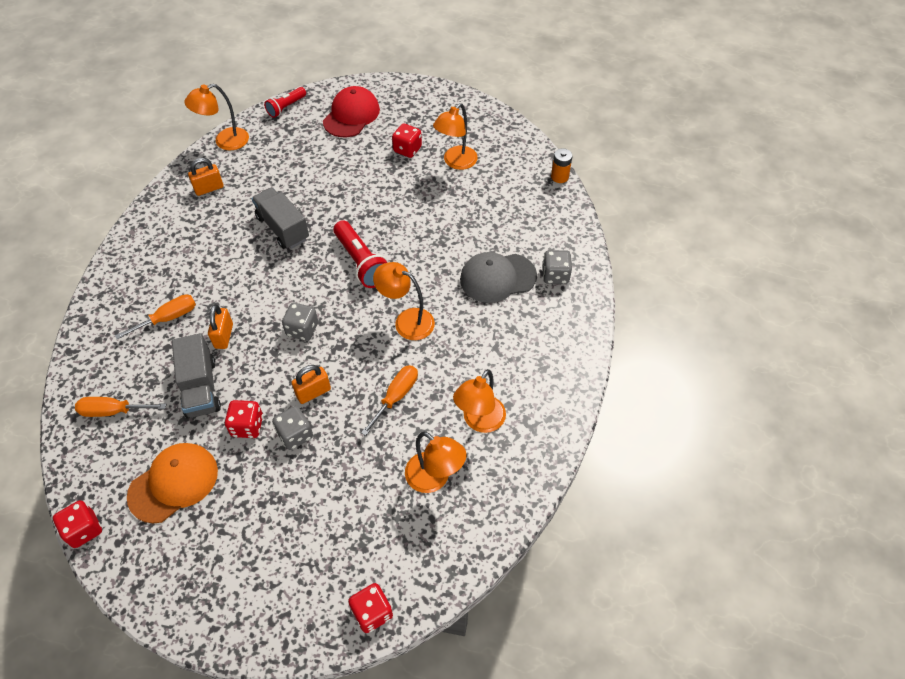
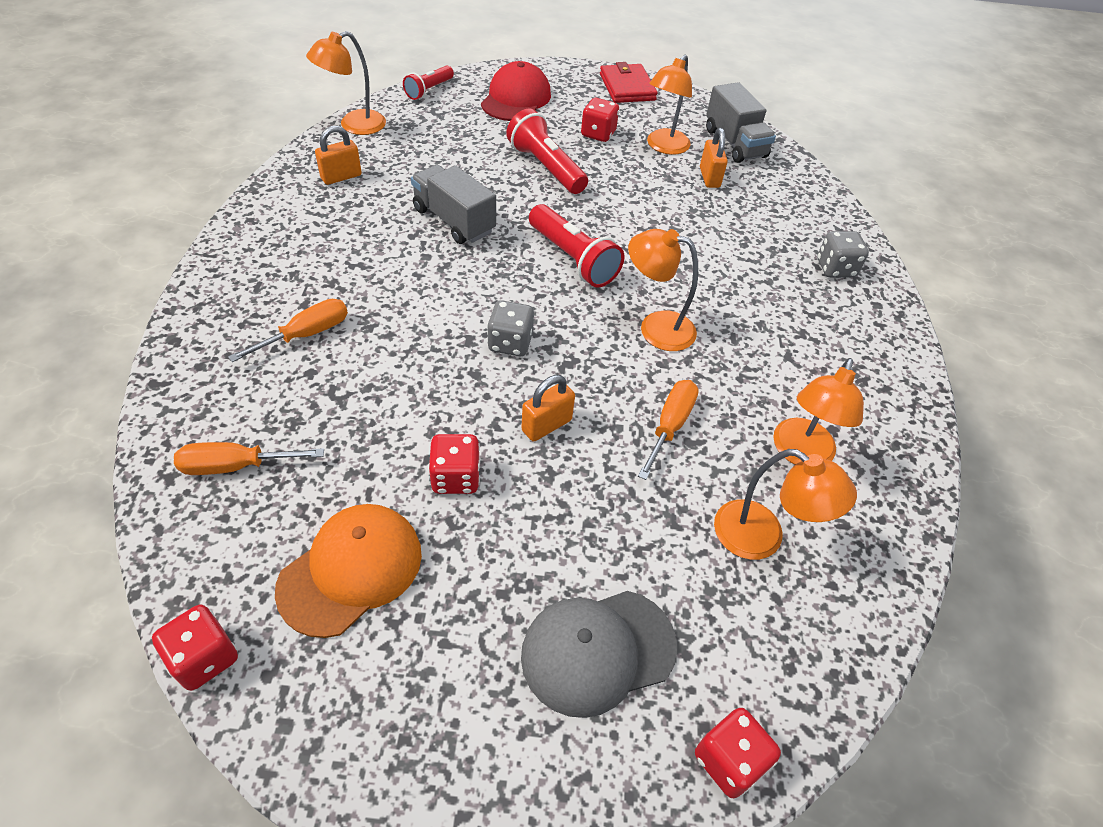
camera: 10 degrees left, 5 degrees down
grey truck [172,333,221,419] -> grey truck moved to [706,82,776,163]
orange padlock [208,305,233,349] -> orange padlock moved to [700,128,728,188]
grey dice [272,406,313,450] -> none
grey cap [460,252,537,303] -> grey cap moved to [521,591,677,718]
orange battery [551,149,573,183] -> none
none -> red flashlight [506,108,588,194]
none -> red wallet [600,62,657,103]

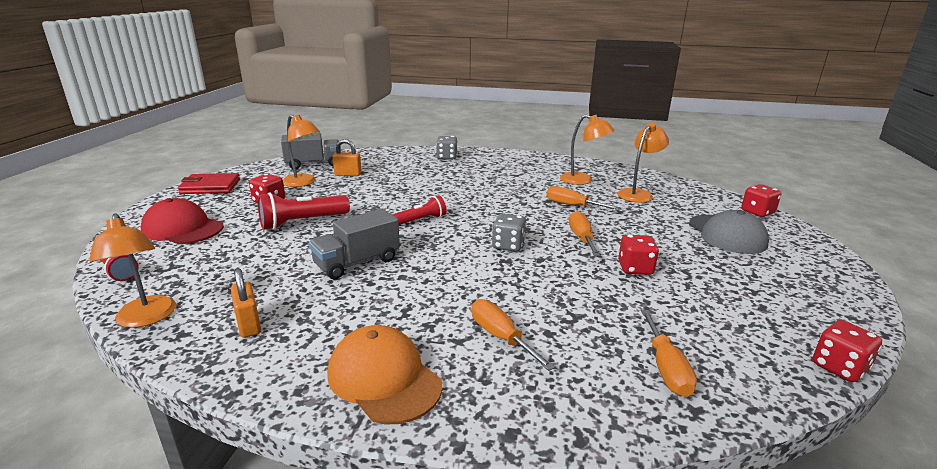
camera: 80 degrees left, 25 degrees down
orange cap [275,504,422,638] -> orange cap moved to [327,325,443,425]
orange padlock [521,375,575,442] -> orange screwdriver [569,211,601,256]
red flashlight [529,204,624,288] -> red flashlight [393,195,446,225], size x0.63
orange lamp [628,229,698,351] -> none

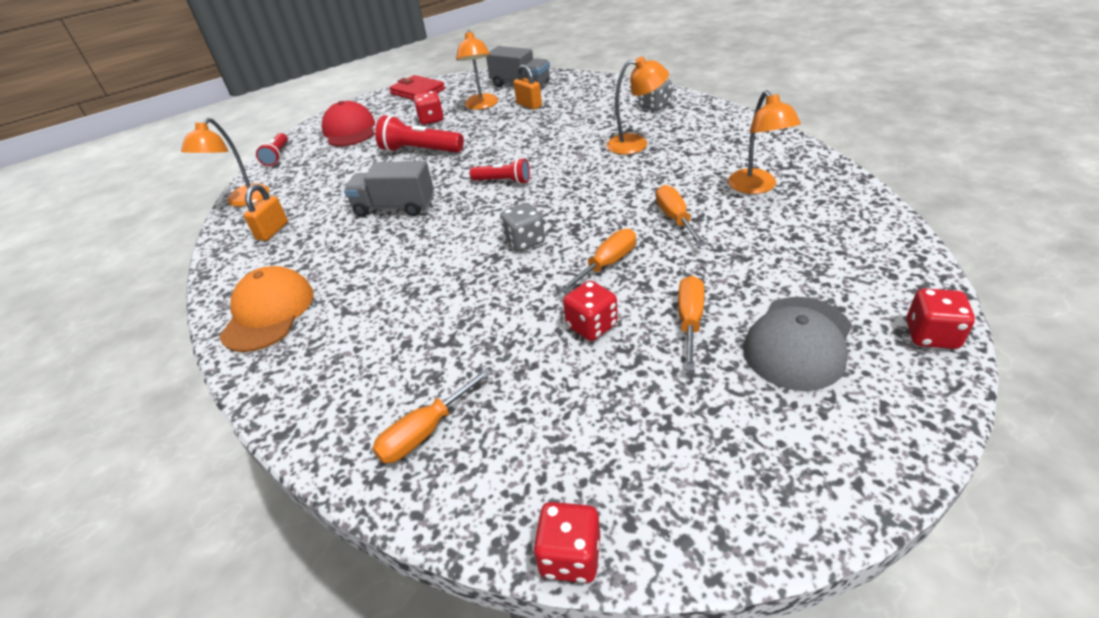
camera: 50 degrees right, 15 degrees up
orange screwdriver [472,299,555,371] -> orange screwdriver moved to [678,276,704,370]
orange lamp [617,123,669,203] -> orange lamp moved to [607,56,669,154]

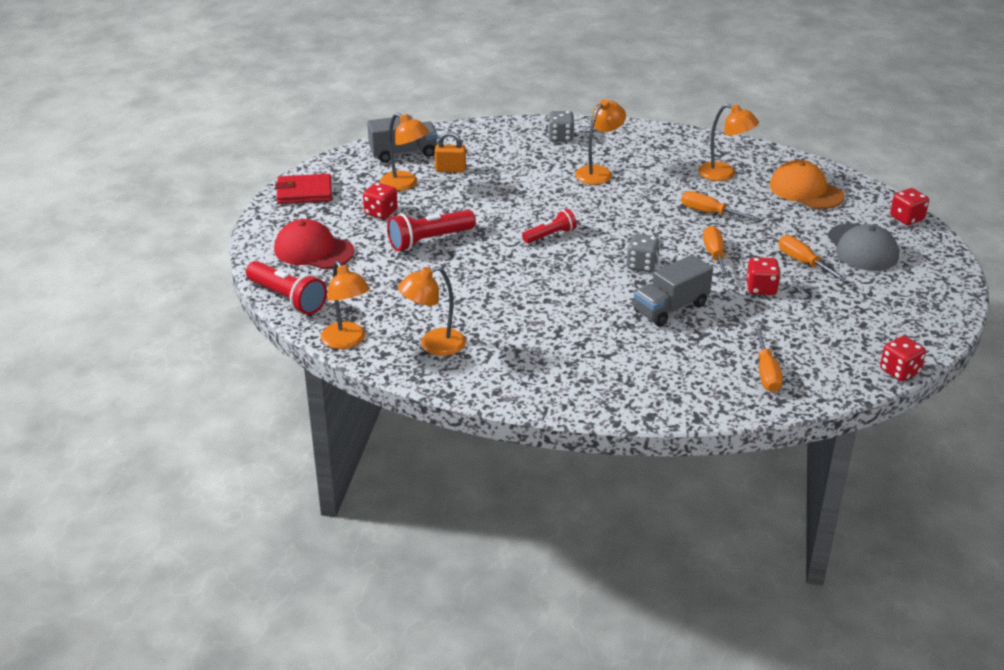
camera: 50 degrees left, 5 degrees down
orange cap [219,266,314,352] -> orange cap moved to [770,160,844,209]
orange padlock [244,184,288,241] -> orange lamp [398,266,466,356]
red flashlight [256,133,288,166] -> red flashlight [246,261,327,315], size x1.58
grey truck [344,161,434,217] -> grey truck moved to [634,255,713,327]

